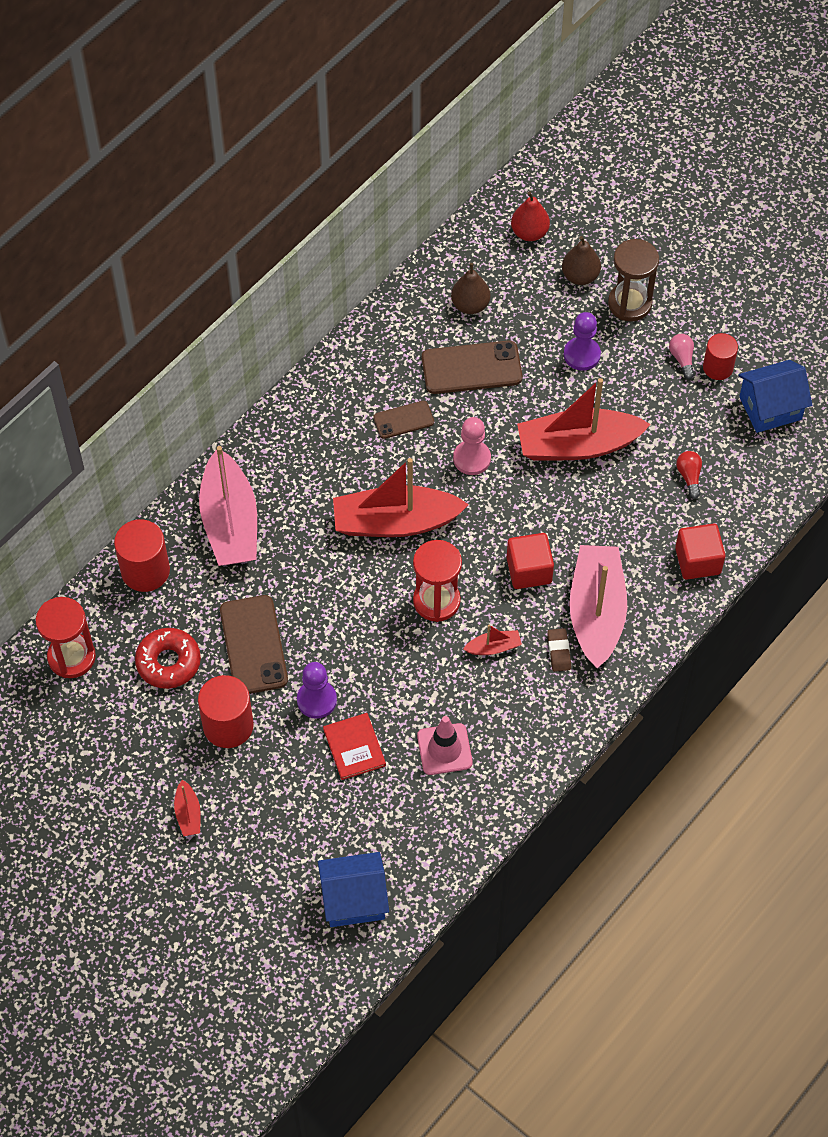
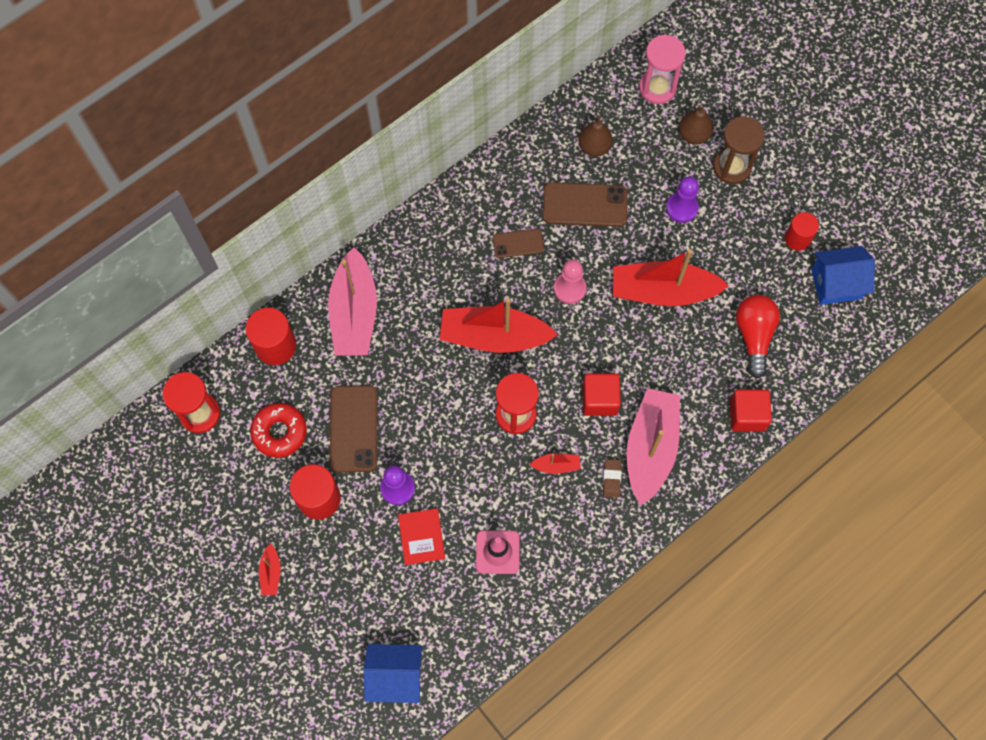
camera: 10 degrees right, 10 degrees up
red pear [511,191,550,241] -> pink hourglass [639,34,686,104]
pink light bulb [669,334,694,379] -> none
red light bulb [676,451,702,499] -> red light bulb [736,295,780,378], size x1.92

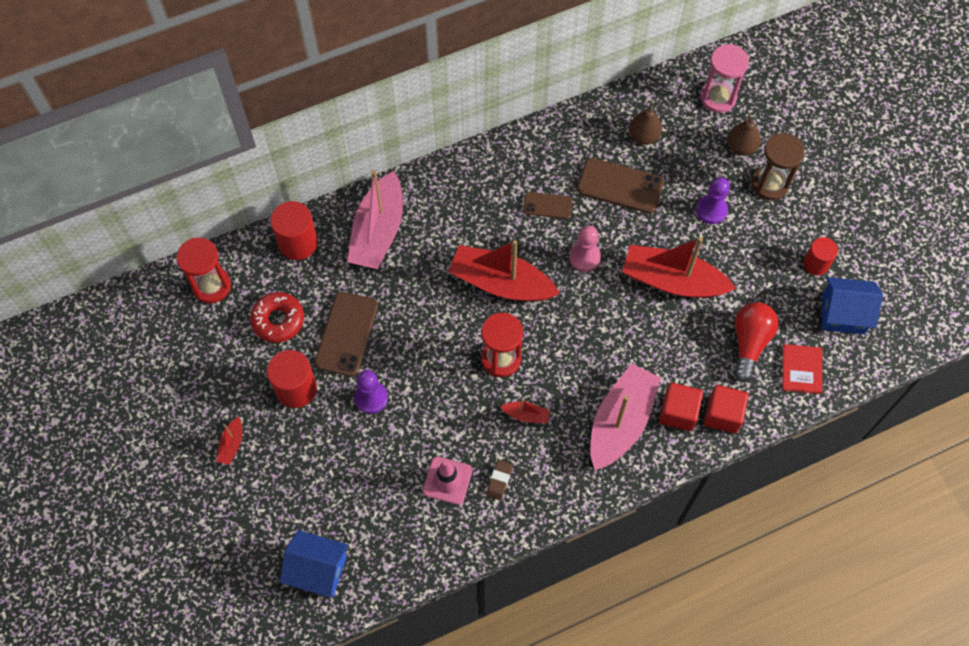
camera: 15 degrees right, 5 degrees down
red book [398,508,445,565] -> red book moved to [782,344,822,394]
red cube [583,374,621,416] -> red cube moved to [659,383,703,431]
brown eraser [603,459,622,498] -> brown eraser moved to [486,460,513,500]

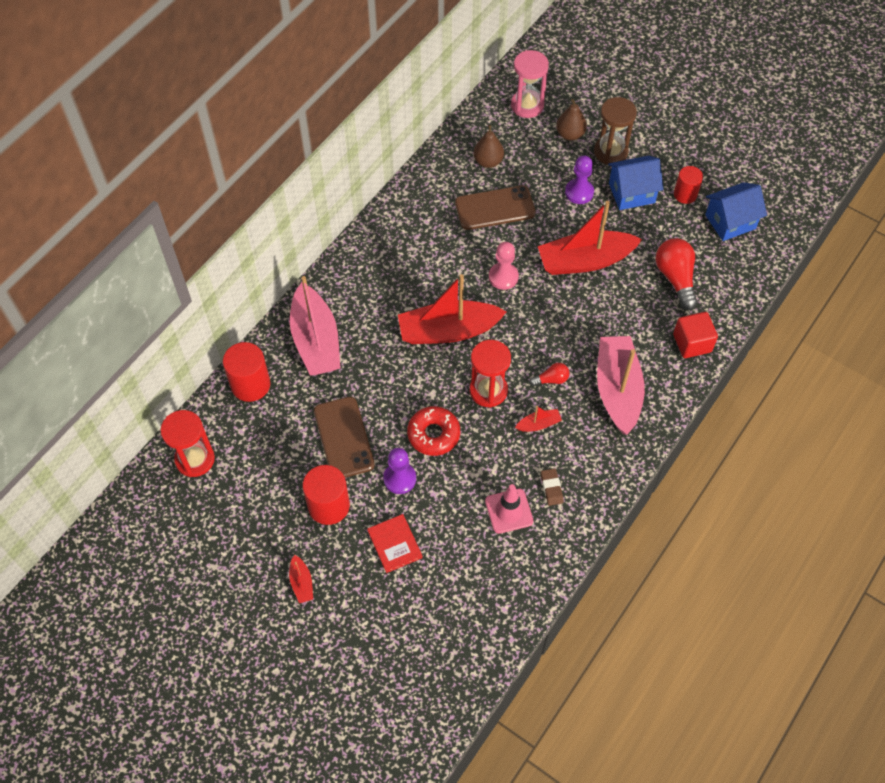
camera: 30 degrees left, 5 degrees down
red donut [250,292,304,343] -> red donut moved to [407,406,460,456]
blue house [280,530,348,598] -> blue house moved to [608,156,664,210]
brown phone [523,192,572,219] -> none
red cube [659,383,703,431] -> none
red book [782,344,822,394] -> red book moved to [367,514,423,573]
none -> red light bulb [530,363,569,386]

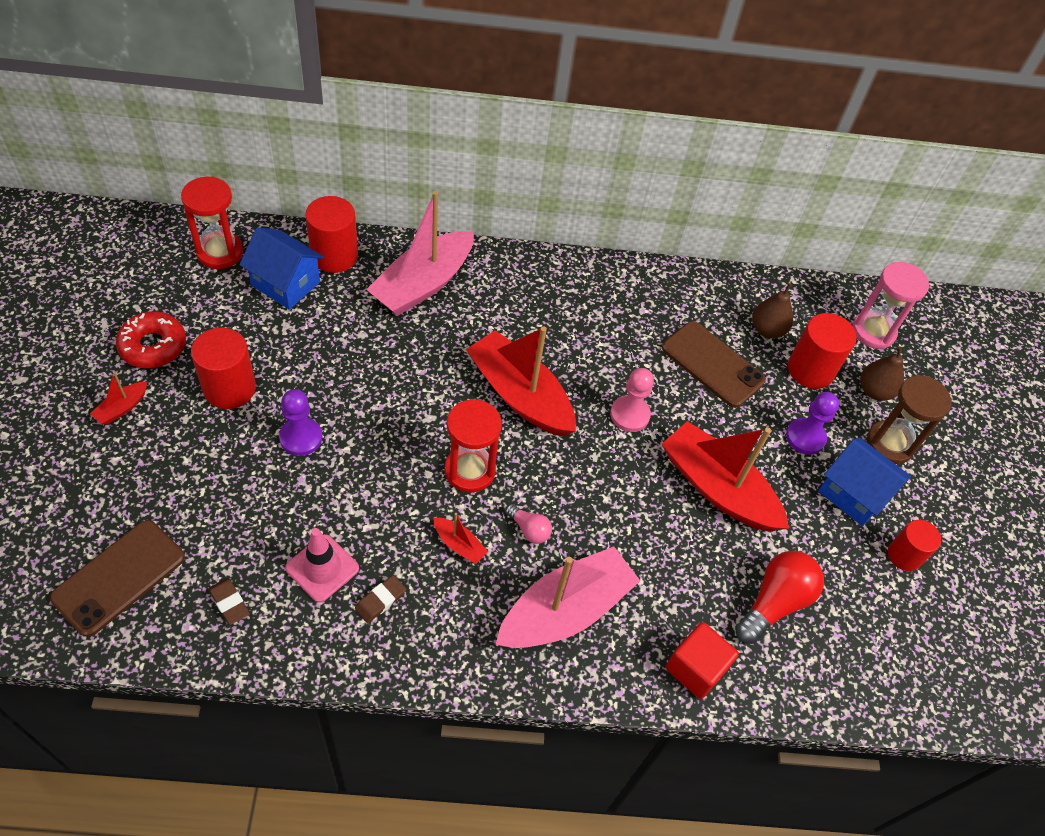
camera: 50 degrees right, 5 degrees down
brown phone [314,397,375,478] -> brown phone moved to [50,520,185,637]
red book [367,514,423,573] -> none
red donut [407,406,460,456] -> red donut moved to [116,311,186,368]
red light bulb [530,363,569,386] -> pink light bulb [505,504,552,544]
blue house [705,182,767,241] -> blue house moved to [240,227,324,310]
none -> brown eraser [209,578,250,625]
none -> red cylinder [788,313,856,389]

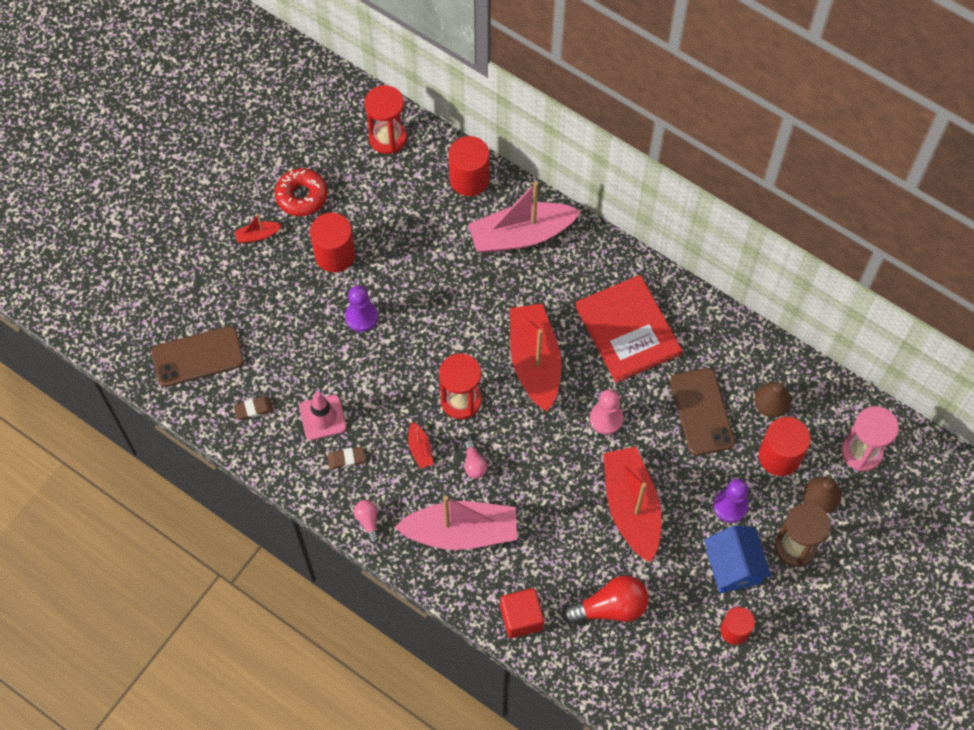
camera: 40 degrees right, 10 degrees up
brown eraser [209,578,250,625] -> brown eraser turned 75 degrees clockwise [234,397,273,420]
blue house [240,227,324,310] -> none
none -> pink light bulb [354,500,379,544]
none -> red book [575,275,682,383]

